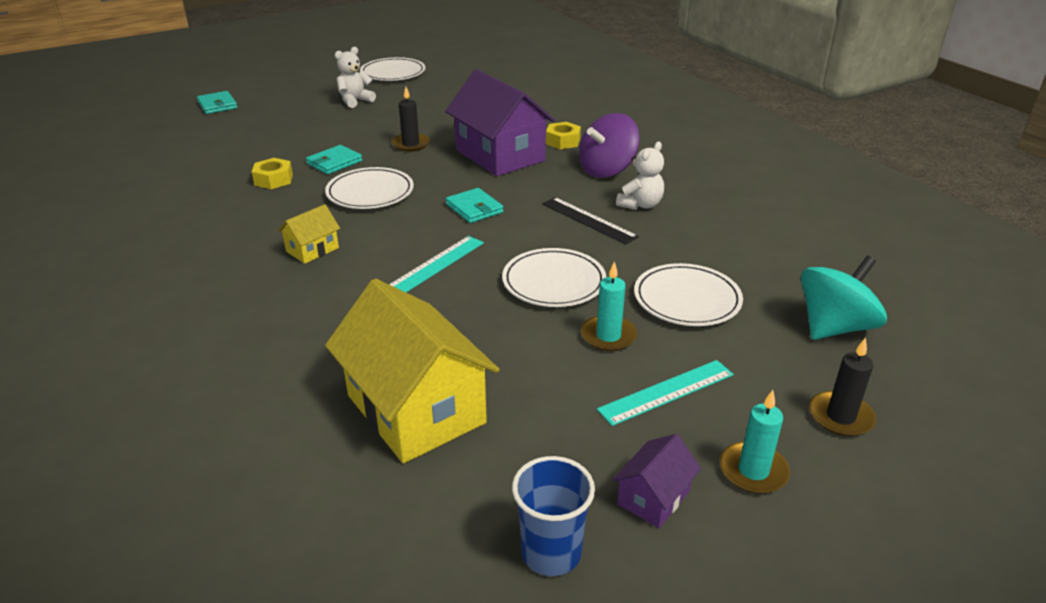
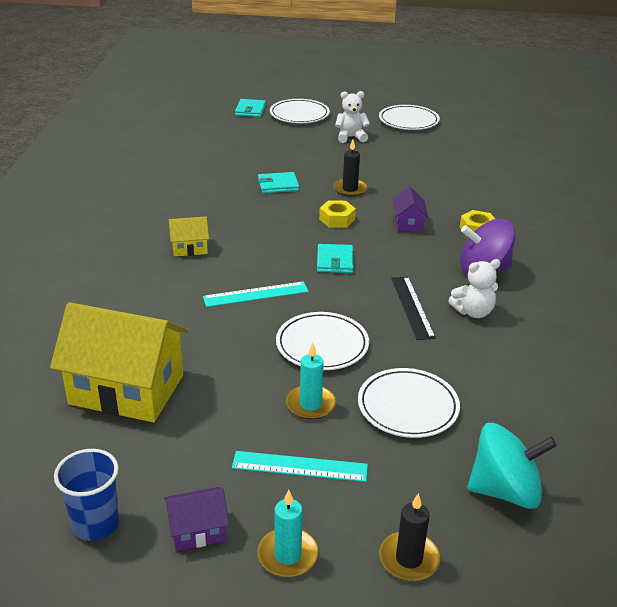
camera: 35 degrees right, 0 degrees up
yellow nut [252,158,293,189] -> yellow nut moved to [319,200,356,228]
white plate [325,167,414,209] -> white plate moved to [270,99,330,123]
yellow house [325,279,500,463] -> yellow house turned 75 degrees counterclockwise [50,302,188,422]
purple house [445,69,555,176] -> purple house [393,187,428,232], size x0.46

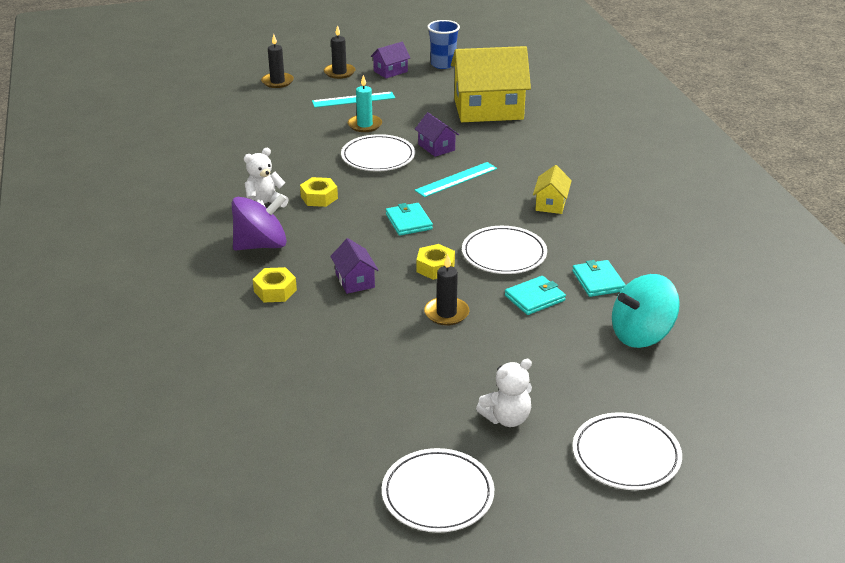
camera: 160 degrees right, 0 degrees up
yellow house [169,217,209,257] -> yellow house turned 45 degrees counterclockwise [533,165,572,214]
turquoise wallet [235,99,266,117] -> turquoise wallet moved to [572,260,626,297]
turquoise candle [258,489,318,577] -> black candle [324,25,355,79]
white plate [358,368,460,438] -> white plate moved to [462,226,547,274]
black ruler [391,277,436,340] -> yellow nut [300,177,338,207]
turquoise spinning top [467,423,557,509] -> turquoise spinning top moved to [612,274,680,348]
none -> purple house [415,112,459,157]

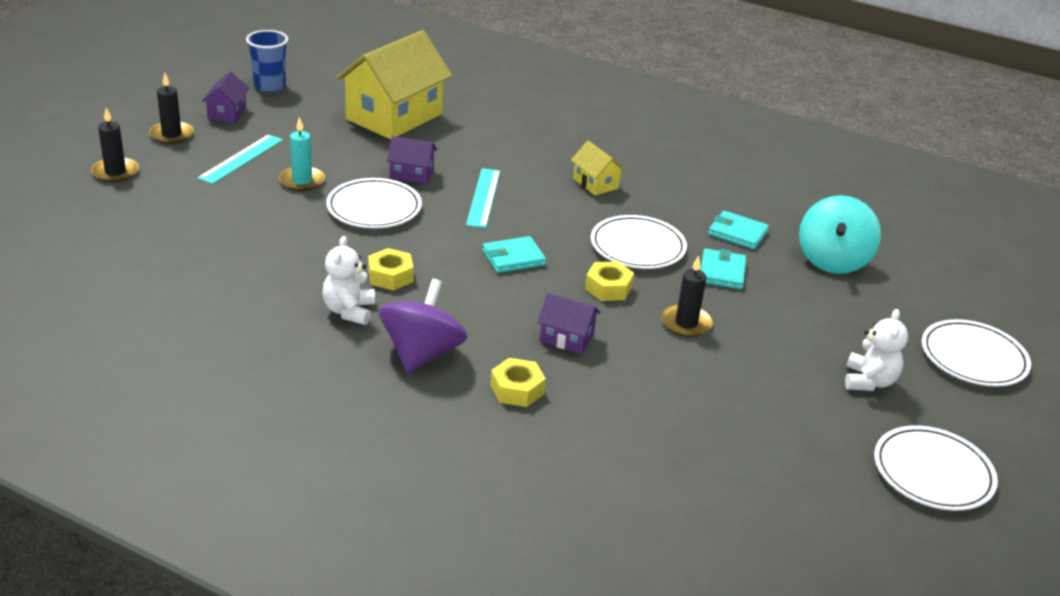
camera: 50 degrees left, 0 degrees up
turquoise wallet [386,203,433,236] -> turquoise wallet turned 45 degrees counterclockwise [483,236,546,273]

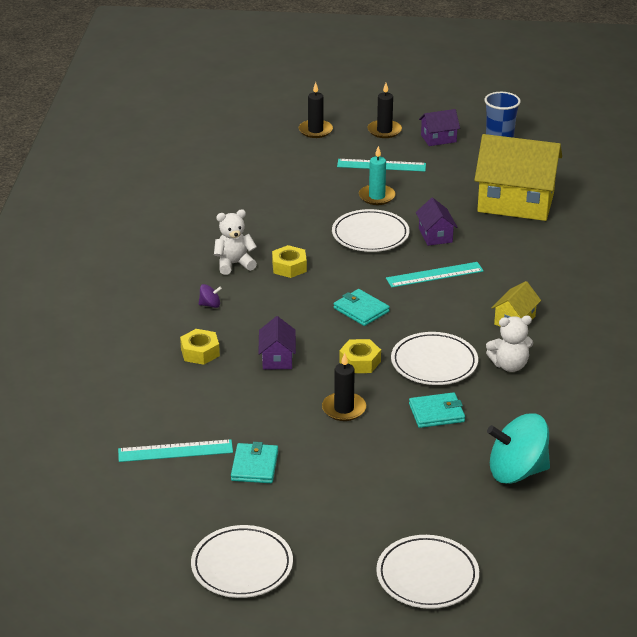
camera: 70 degrees right, 0 degrees up
purple spinning top [379,279,468,373] -> purple spinning top [199,284,222,308], size x0.41
turquoise wallet [708,211,769,249] -> turquoise wallet moved to [231,442,278,483]
white teddy bear [845,309,908,391] -> white teddy bear moved to [486,316,533,372]
none -> turquoise ruler [118,439,233,462]

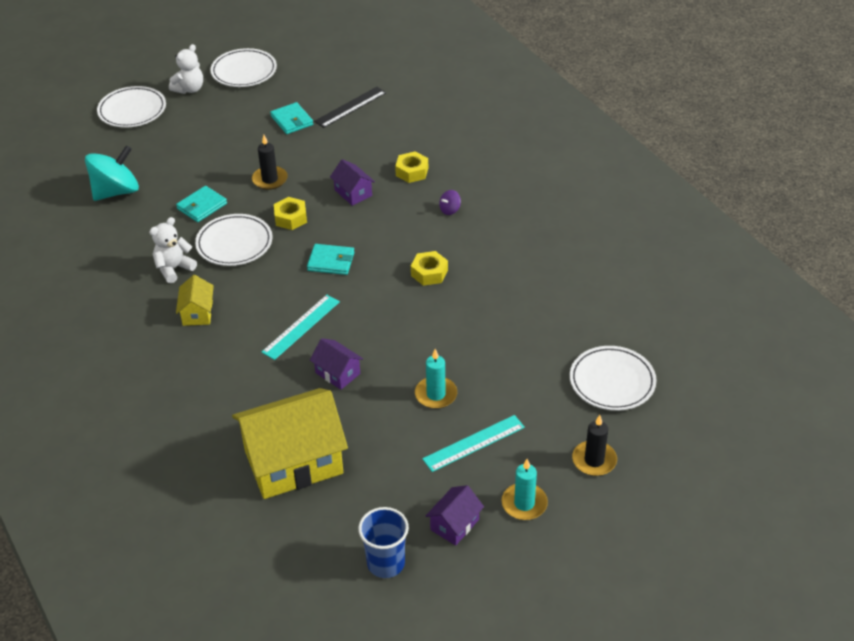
camera: 145 degrees right, 10 degrees up
turquoise ruler [118,439,233,462] -> black ruler [314,87,386,128]
white teddy bear [214,209,257,275] -> white teddy bear moved to [169,44,203,94]
white plate [332,209,410,252] -> white plate moved to [570,346,657,411]
black candle [368,83,402,138] -> turquoise candle [501,459,548,520]

